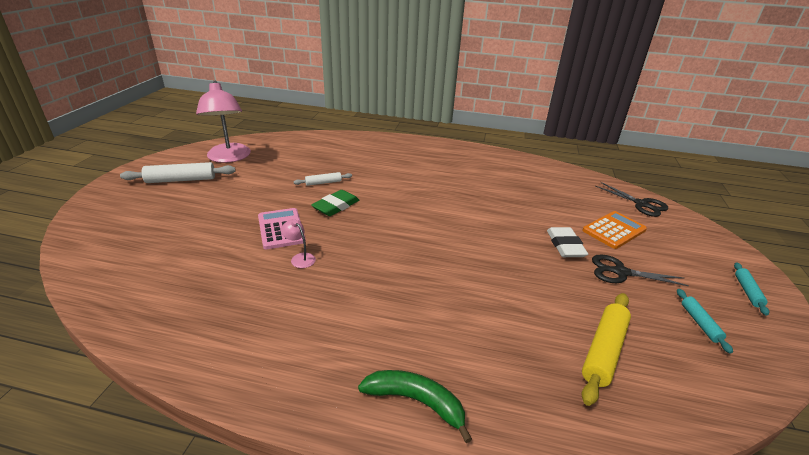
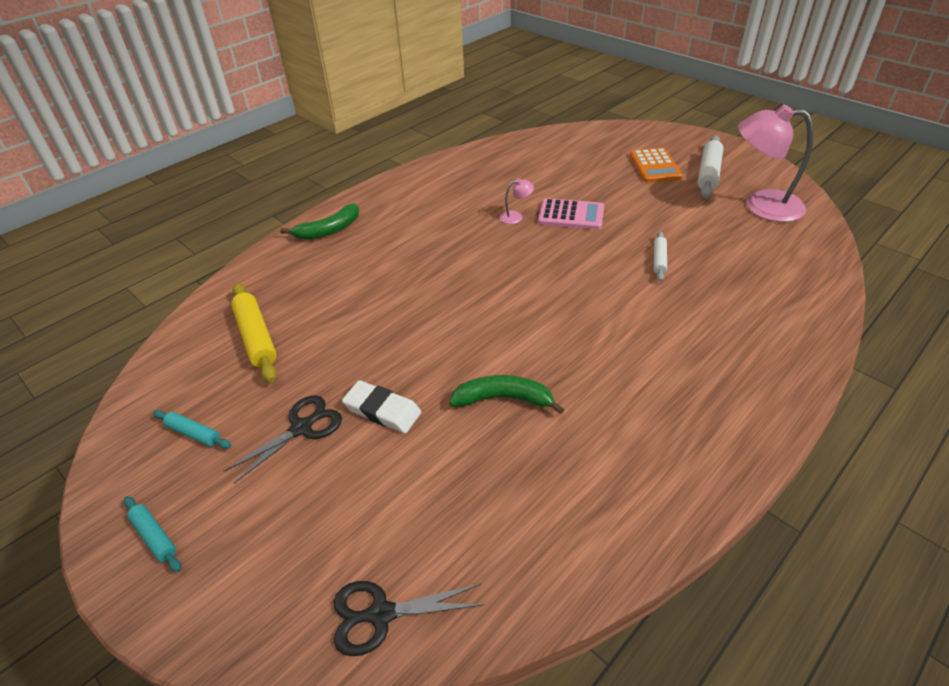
camera: 125 degrees right, 10 degrees up
green eraser [311,190,359,216] -> none
orange calculator [582,211,647,249] -> orange calculator moved to [630,148,683,182]
none -> green banana [449,375,565,414]

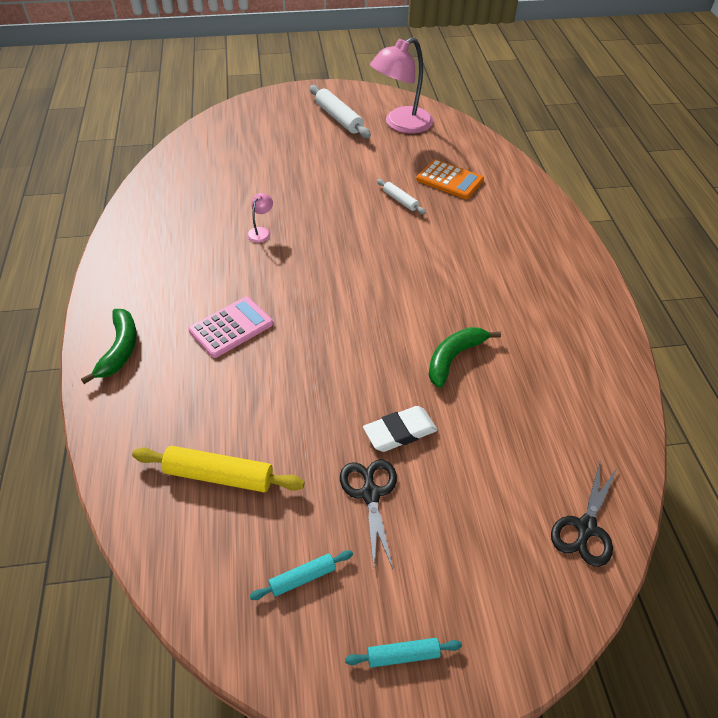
camera: 55 degrees left, 5 degrees up
pink calculator [538,198,604,230] -> pink calculator moved to [189,297,273,358]
orange calculator [630,148,683,182] -> orange calculator moved to [416,159,484,199]

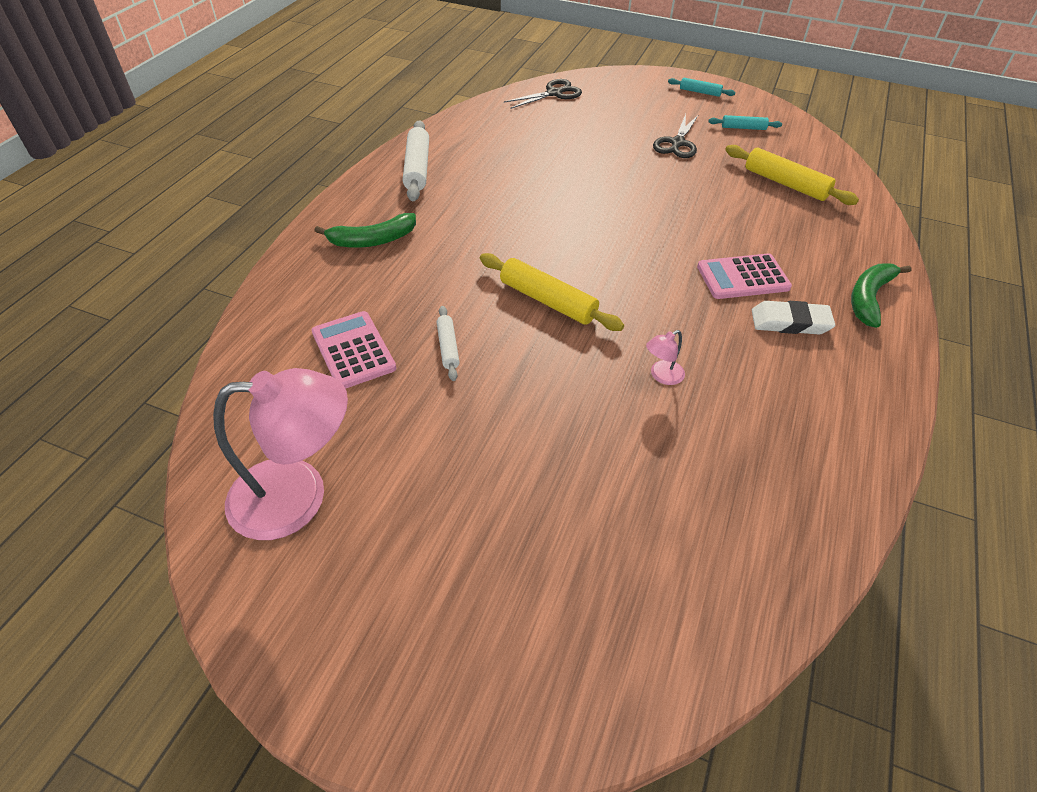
camera: 150 degrees left, 0 degrees up
white rolling pin [310,85,371,138] -> white rolling pin moved to [403,120,429,201]
white eraser [363,406,438,452] -> white eraser moved to [752,301,835,334]
orange calculator [416,159,484,199] -> pink calculator [312,311,396,389]
green banana [428,327,501,388] -> green banana moved to [314,213,416,248]
none -> yellow rolling pin [480,253,624,331]

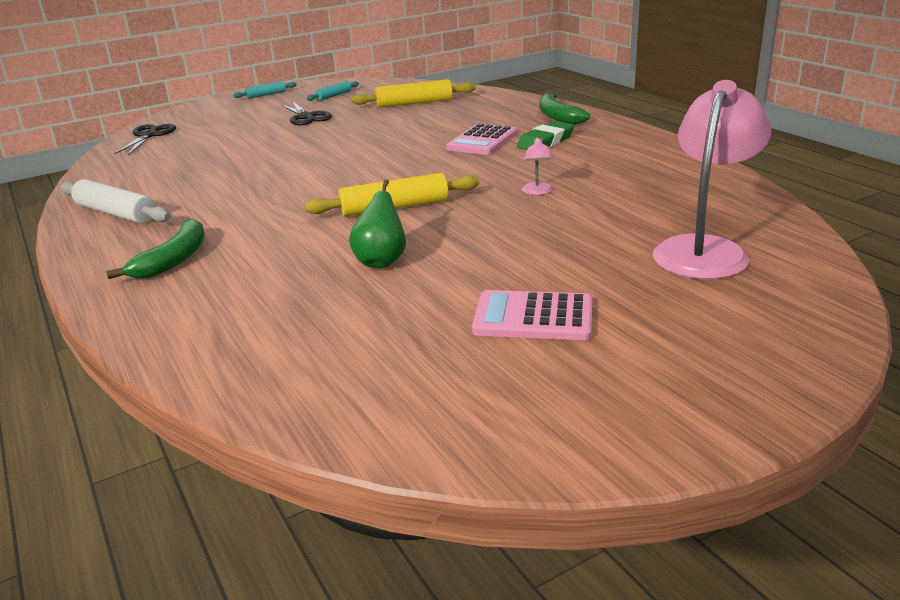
camera: 50 degrees left, 20 degrees down
pink lamp [213,368,348,540] -> pink lamp moved to [653,80,772,280]
pink calculator [312,311,396,389] -> pink calculator moved to [472,290,592,340]
white rolling pin [437,306,460,381] -> green pear [349,179,406,268]
white eraser [752,301,835,334] -> green eraser [517,121,574,150]

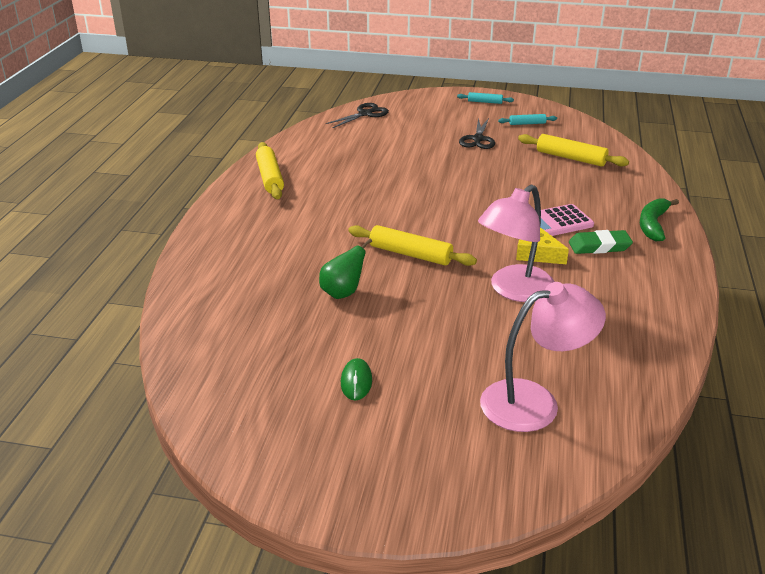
camera: 40 degrees right, 5 degrees up
white rolling pin [61,179,170,224] -> yellow rolling pin [256,142,284,199]
green banana [106,218,205,279] -> none
pink calculator [472,290,592,340] -> green mouse [341,358,372,400]
pink lamp [522,137,554,195] -> pink lamp [478,185,555,302], size x2.43
none -> yellow cheese [516,227,569,264]

